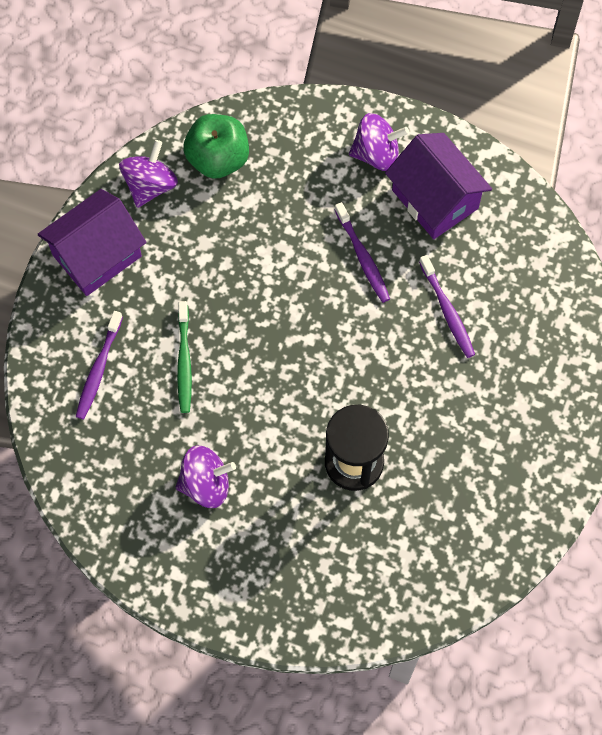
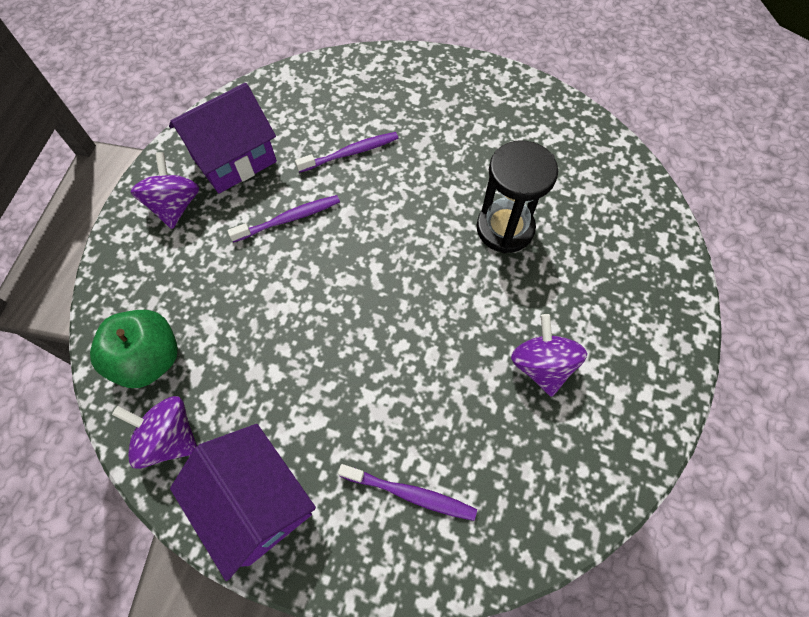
camera: 90 degrees left, 5 degrees down
green toothbrush [177,301,192,413] -> none

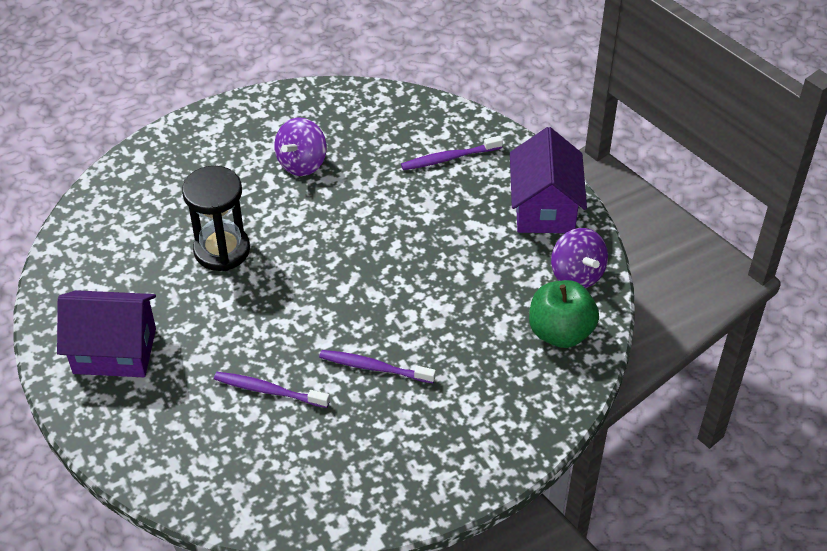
camera: 140 degrees left, 15 degrees down
purple spinning top [131,152,199,229] -> none
purple house [169,83,277,193] -> purple house moved to [57,290,156,377]
purple toothbrush [338,464,477,521] -> purple toothbrush turned 75 degrees counterclockwise [401,136,503,170]

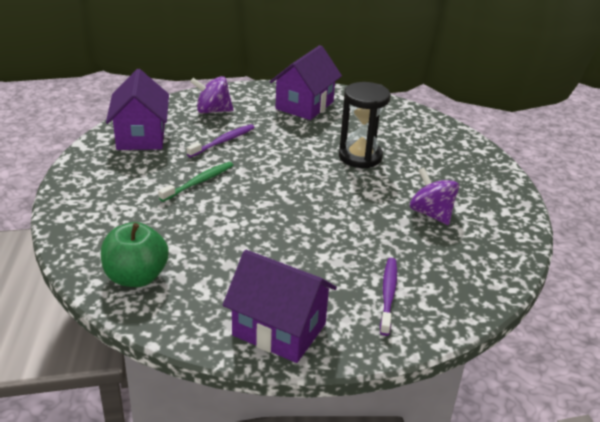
camera: 115 degrees right, 15 degrees down
purple toothbrush [319,350,436,383] -> green toothbrush [158,162,233,202]
purple spinning top [551,228,608,288] -> purple spinning top moved to [190,76,234,114]
none -> purple house [106,69,169,150]

